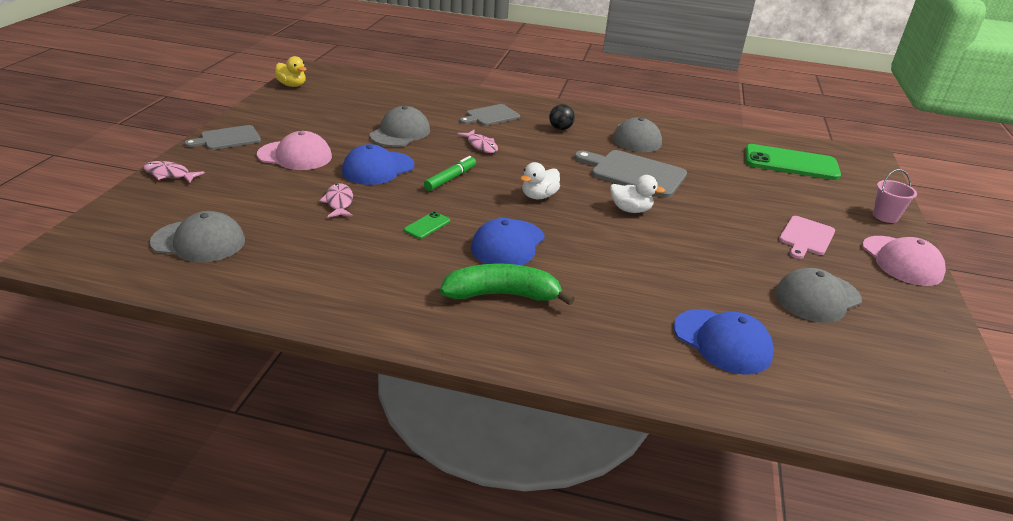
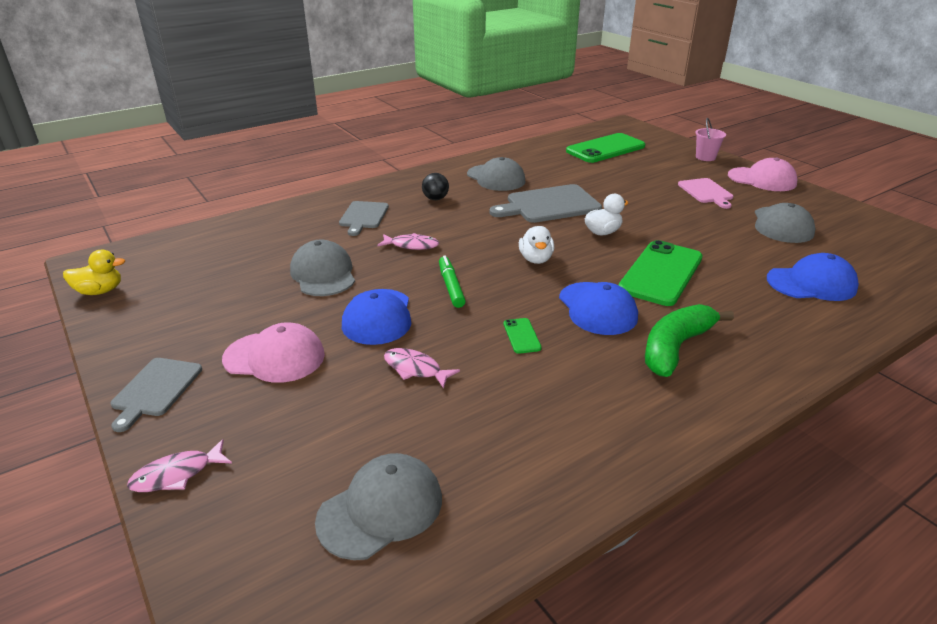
camera: 45 degrees left, 0 degrees up
pink cap [257,131,332,170] -> pink cap turned 45 degrees clockwise [222,323,325,383]
none -> green phone [618,240,703,306]

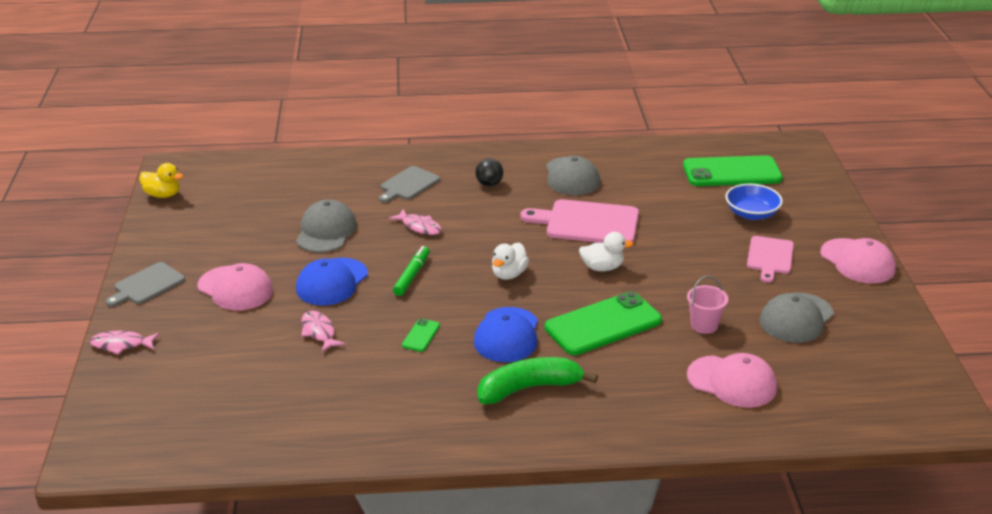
camera: 30 degrees right, 0 degrees up
grey cap [315,453,442,560] -> none
grey cutting board [489,184,602,223] -> pink cutting board [520,199,639,243]
pink bucket [695,118,726,161] -> pink bucket moved to [687,276,728,334]
blue cap [767,253,859,301] -> pink cap [687,353,777,408]
none -> blue bowl [725,183,783,220]

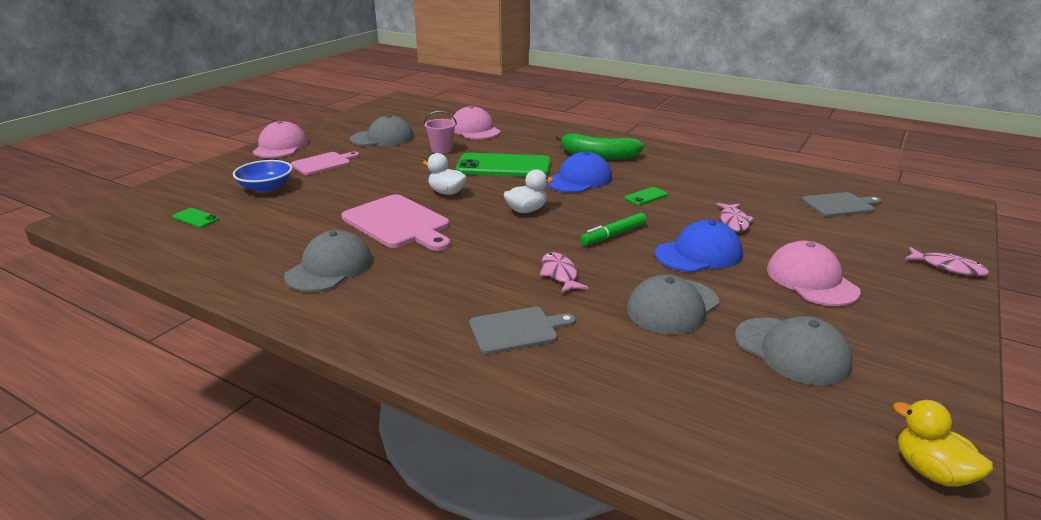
camera: 145 degrees left, 5 degrees down
grey cutting board [106,262,185,307] -> grey cutting board moved to [802,192,882,217]
black ball [475,158,503,186] -> none
green phone [683,155,783,186] -> green phone [173,208,219,228], size x0.42
none -> grey cap [735,316,853,386]

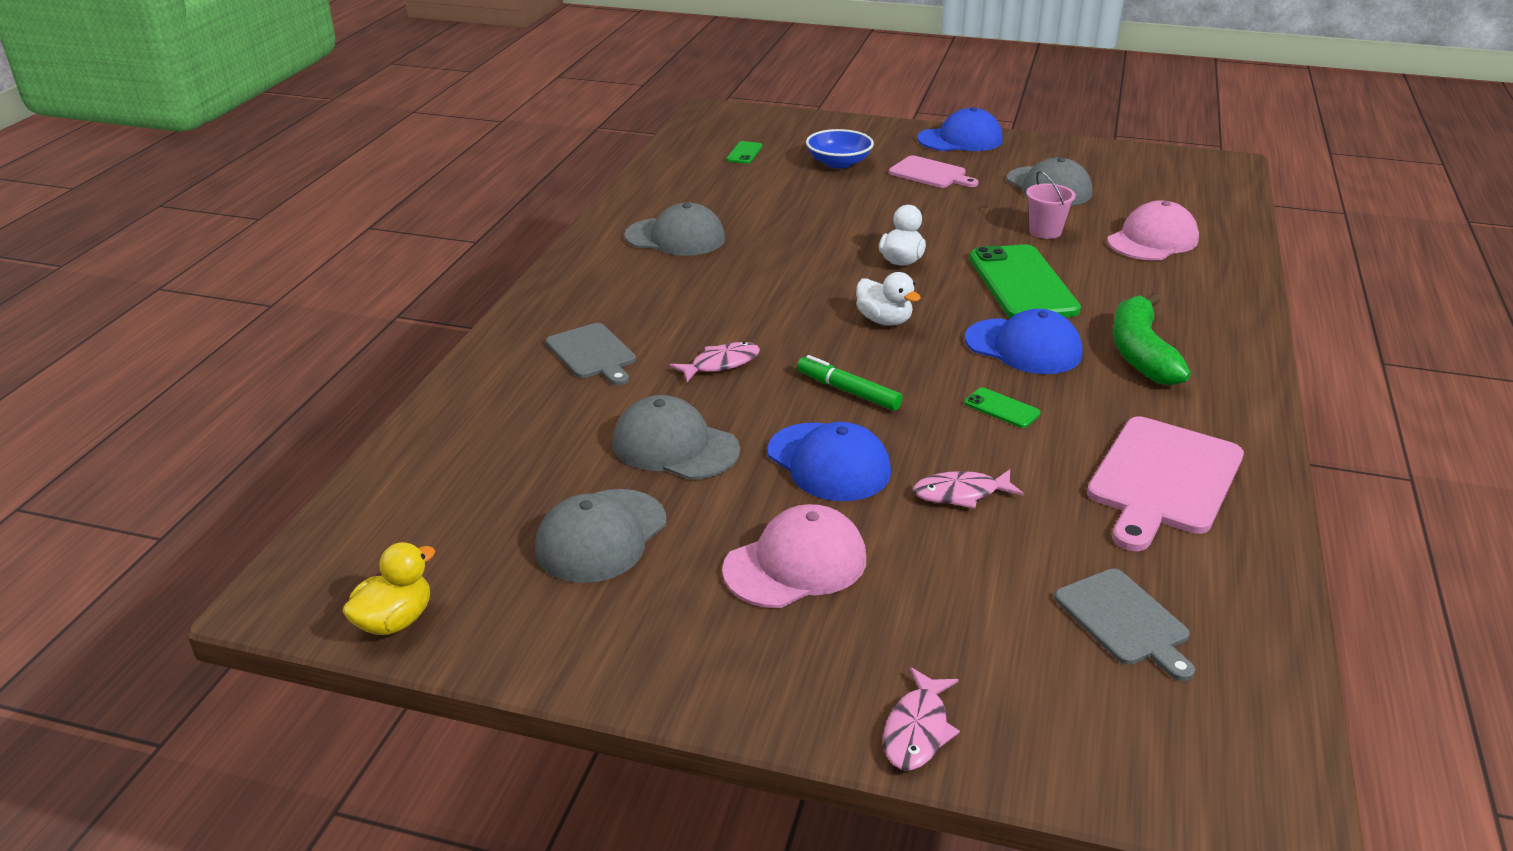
camera: 75 degrees right, 5 degrees up
pink cap [253,120,308,158] -> blue cap [917,107,1003,151]
pink cutting board [341,194,451,251] -> pink cutting board moved to [1087,416,1244,551]

